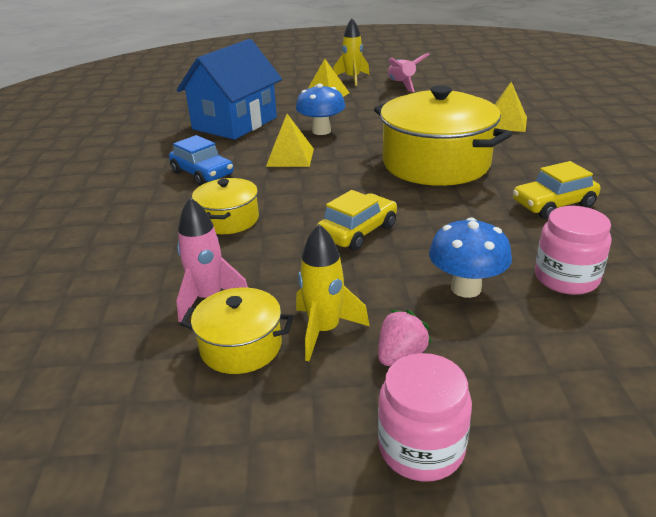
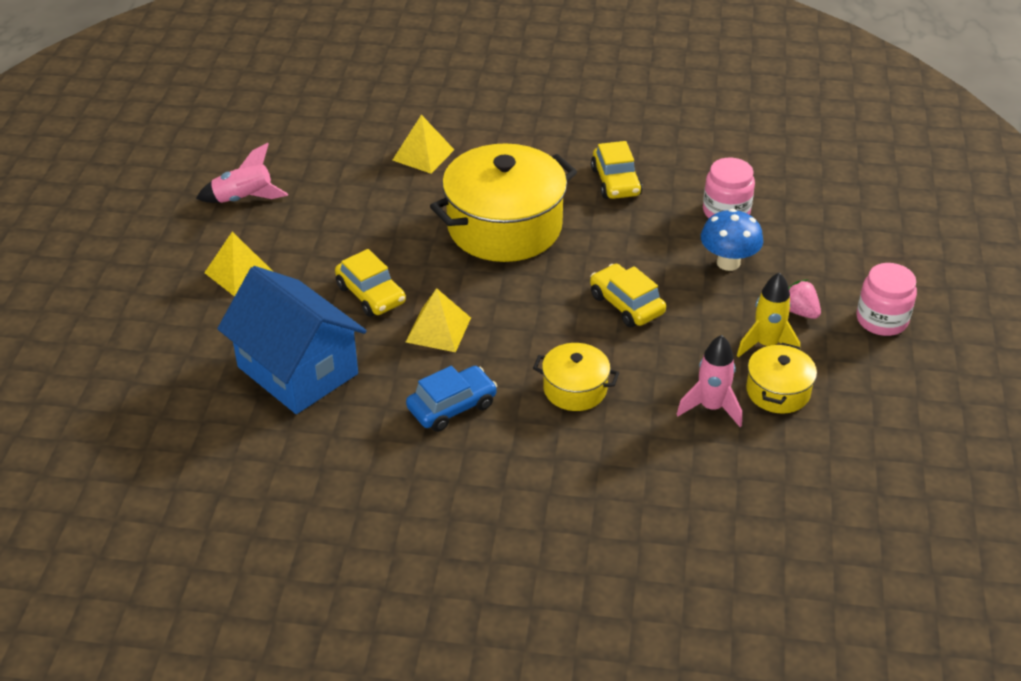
camera: 80 degrees left, 10 degrees up
blue mushroom [296,84,345,135] -> yellow car [335,249,406,317]
yellow rocket [333,18,370,86] -> none

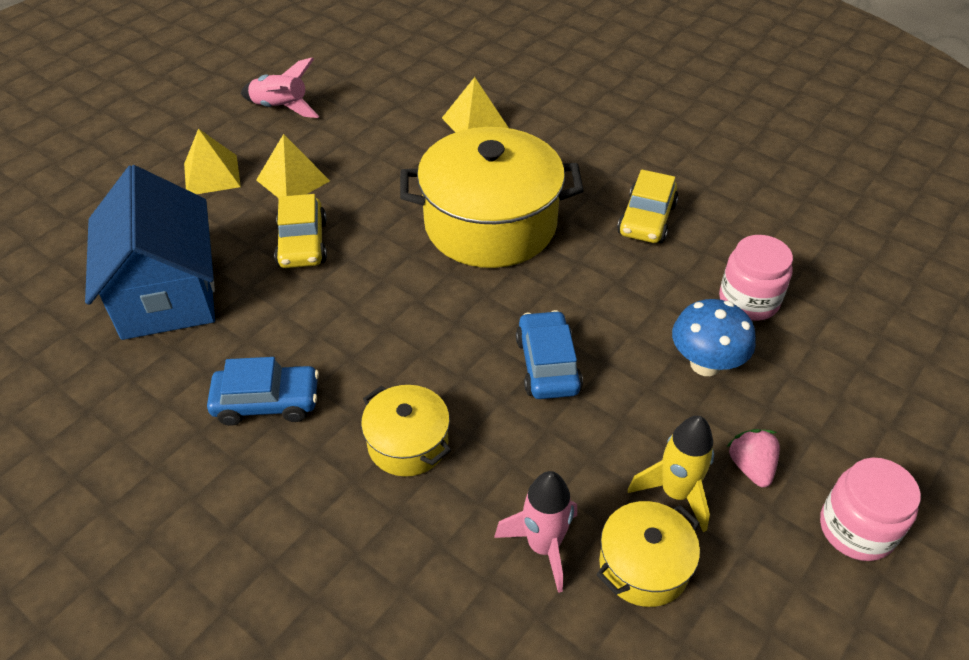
camera: 30 degrees right, 5 degrees up
yellow pyramid [406,288,471,352] -> yellow pyramid moved to [256,134,330,198]
yellow car [590,264,666,327] -> blue car [516,310,583,399]

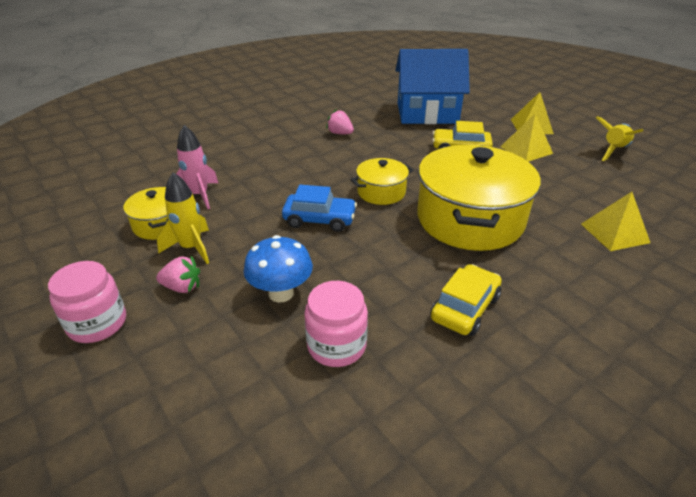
camera: 105 degrees right, 10 degrees down
blue car [207,357,319,426] -> pink strawberry [326,109,354,134]
pink rocket [241,57,319,118] -> yellow rocket [596,116,643,161]
yellow pot [361,385,451,477] -> yellow pot moved to [350,158,413,205]
yellow car [617,170,678,243] -> yellow car turned 90 degrees clockwise [430,264,502,336]

